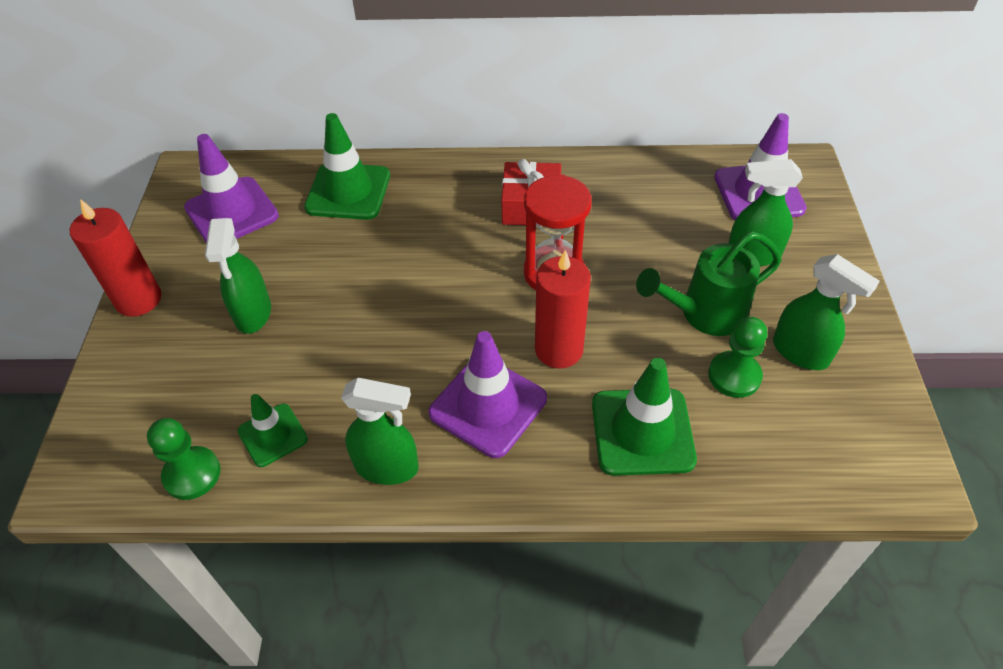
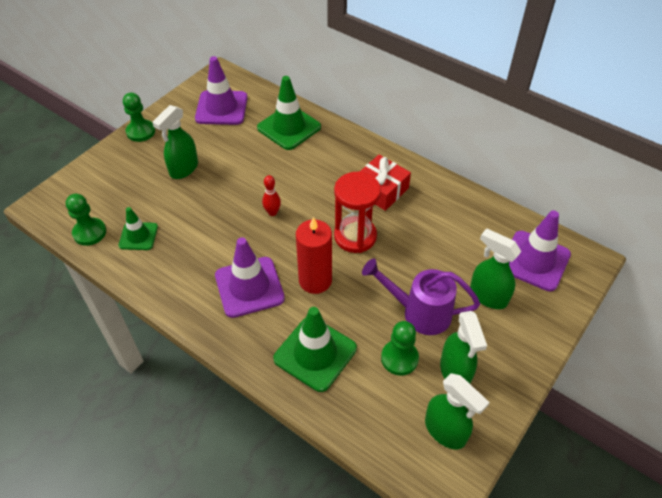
camera: 35 degrees right, 0 degrees up
red candle [70,199,161,317] -> green pawn [123,93,155,142]
green spray bottle [341,378,419,485] -> green spray bottle moved to [425,373,490,449]
green watering can [636,231,782,336] -> purple watering can [362,258,480,335]
none -> red bowling pin [262,175,281,216]

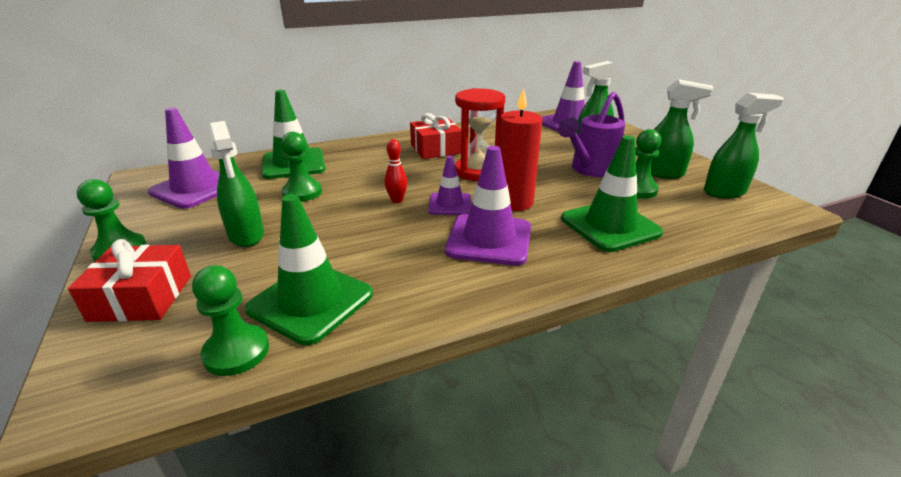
camera: 60 degrees left, 20 degrees down
green traffic cone [118,207,158,250] -> green traffic cone [245,194,373,345], size x1.68
none -> red gift [68,239,191,322]
none -> green pawn [281,132,322,202]
none -> purple traffic cone [428,156,471,215]

